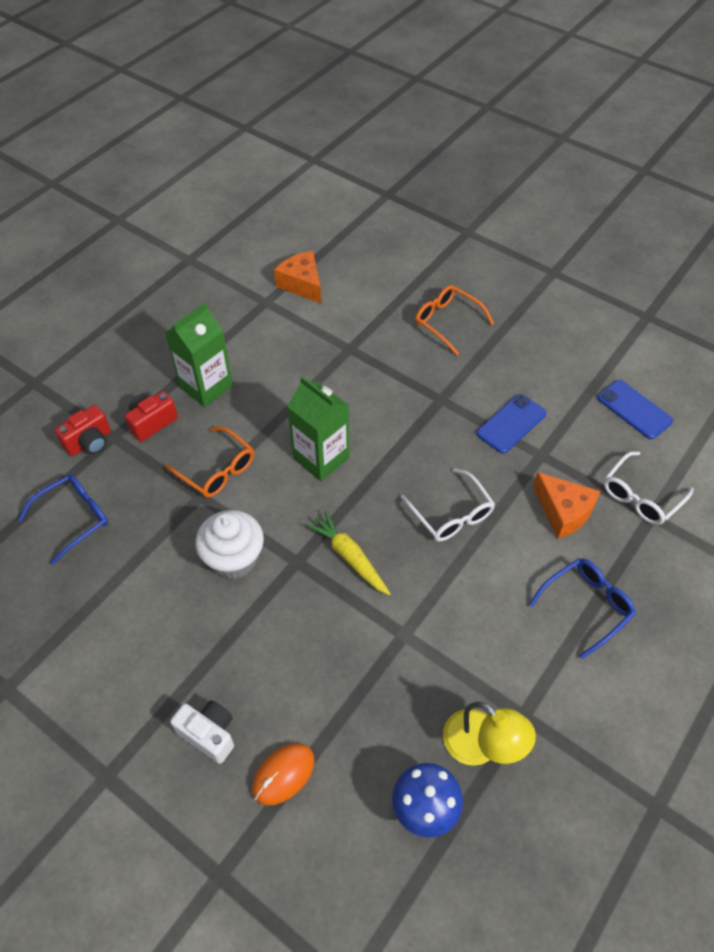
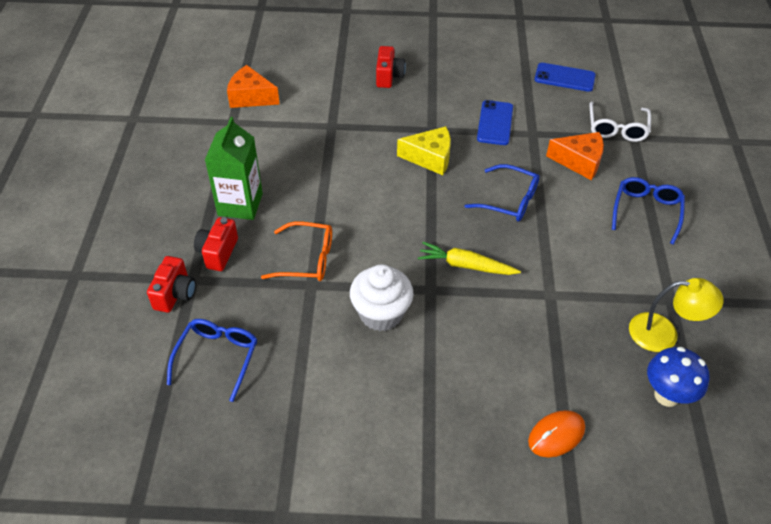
camera: 35 degrees left, 5 degrees down
white camera [170,700,234,764] -> none
orange mouse [252,743,315,806] -> orange mouse turned 45 degrees clockwise [528,410,585,457]
green carton [287,376,350,481] -> none
white glasses [400,468,495,541] -> blue glasses [465,164,539,221]
orange glasses [415,285,494,355] -> red camera [376,46,406,88]
none -> yellow cheese [397,126,451,175]

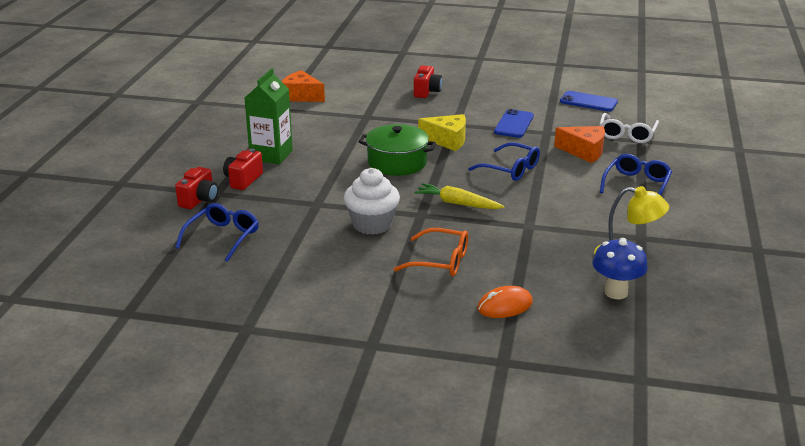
camera: 10 degrees right, 20 degrees down
orange glasses [261,221,332,281] -> orange glasses moved to [394,228,468,276]
none -> green pot [358,124,436,176]

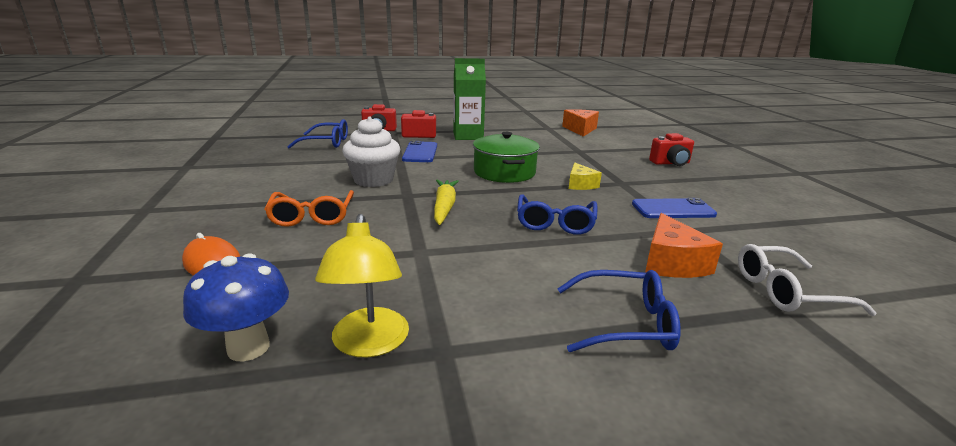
camera: 65 degrees right, 5 degrees down
yellow cheese [418,114,466,151] -> yellow cheese [569,162,602,190], size x0.66
blue phone [560,91,618,112] -> blue phone moved to [402,141,437,162]

